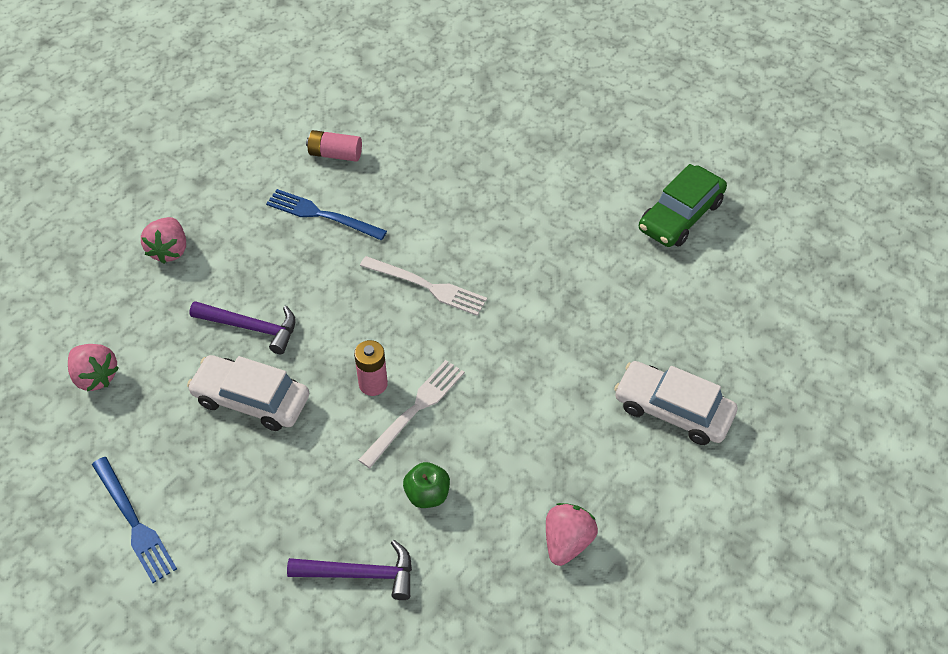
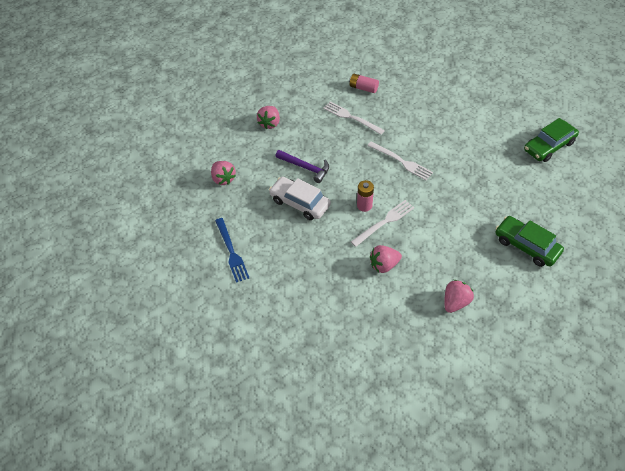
camera: 15 degrees right, 0 degrees up
blue fork [266,189,387,240] -> white fork [323,101,385,135]
purple hammer [287,540,412,600] -> none
green apple [403,462,450,508] -> pink strawberry [370,245,402,273]
white car [614,361,738,445] -> green car [495,216,564,267]

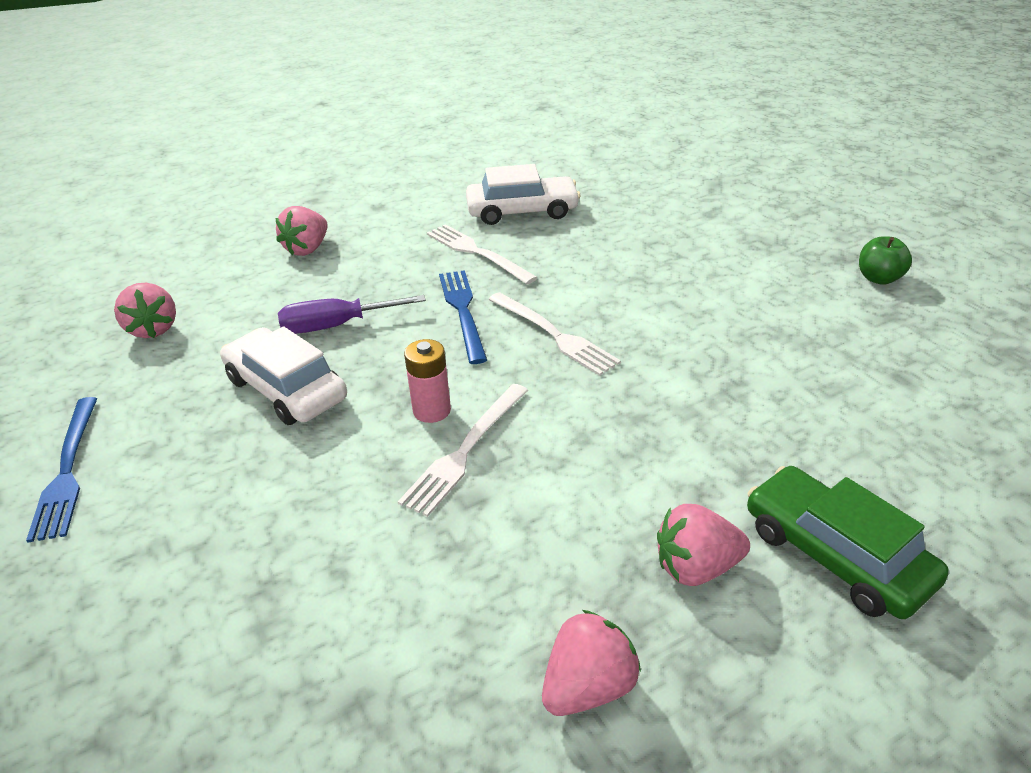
camera: 10 degrees right, 15 degrees down
purple hammer [275,150,329,183] -> purple screwdriver [278,295,426,334]
pink battery [349,74,379,93] -> white car [466,164,580,225]
white fork [351,200,414,247] -> white fork turned 150 degrees clockwise [398,384,528,517]
pink strawberry [370,245,402,273] -> pink strawberry moved to [657,504,750,586]
green car [524,118,579,162] -> none
none -> blue fork [439,270,487,364]
none -> green apple [859,236,912,285]

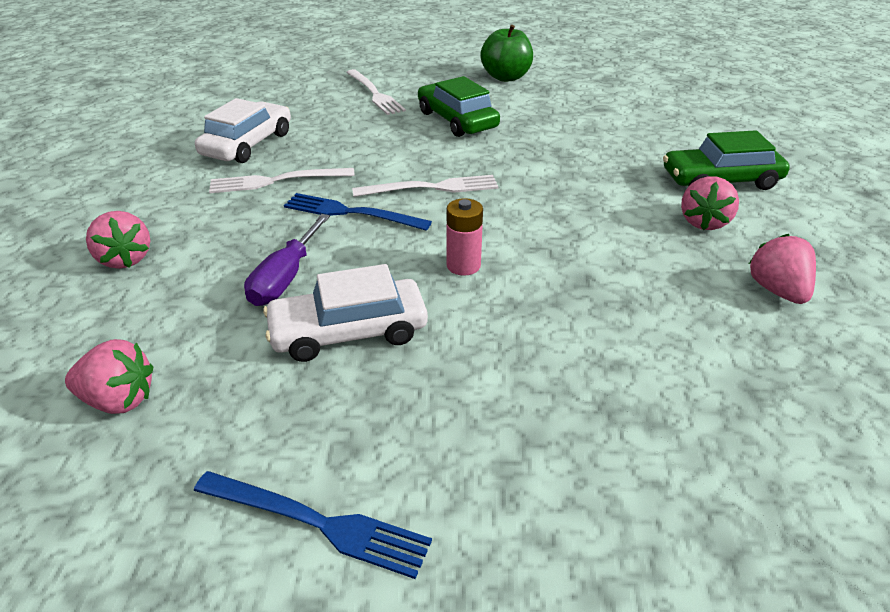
camera: 60 degrees left, 0 degrees up
white fork [398,384,528,517] -> white fork moved to [346,69,406,115]
green apple [859,236,912,285] -> green apple [480,25,533,82], size x1.56
none -> green car [418,76,500,137]

